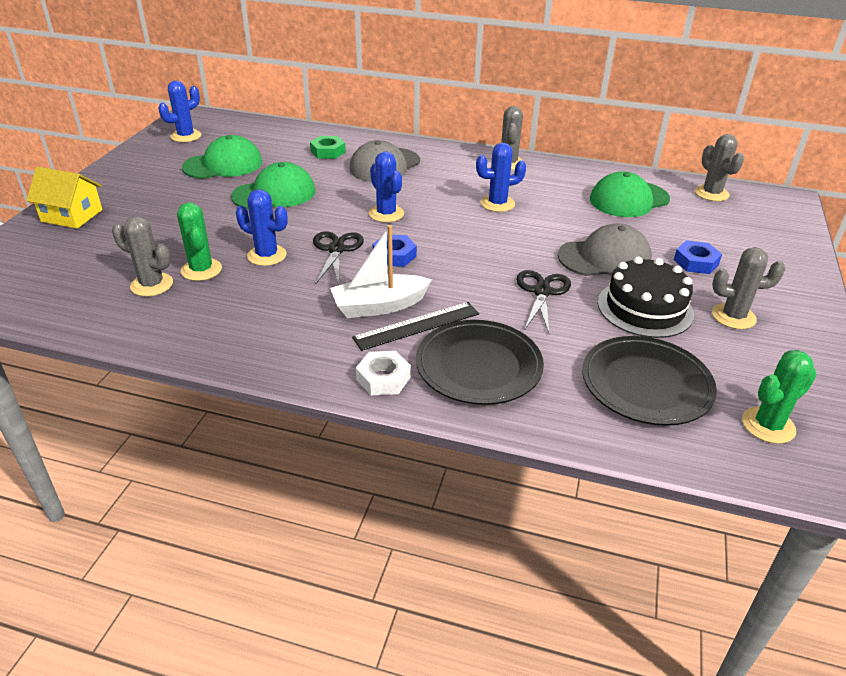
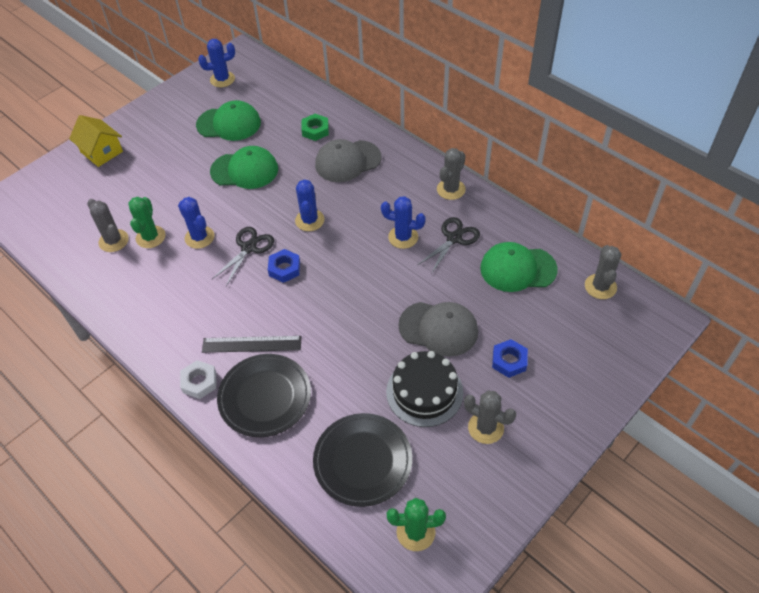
camera: 30 degrees right, 15 degrees up
white boat [330,225,432,318] -> none
black scissors [516,270,571,333] -> black scissors moved to [418,217,480,274]

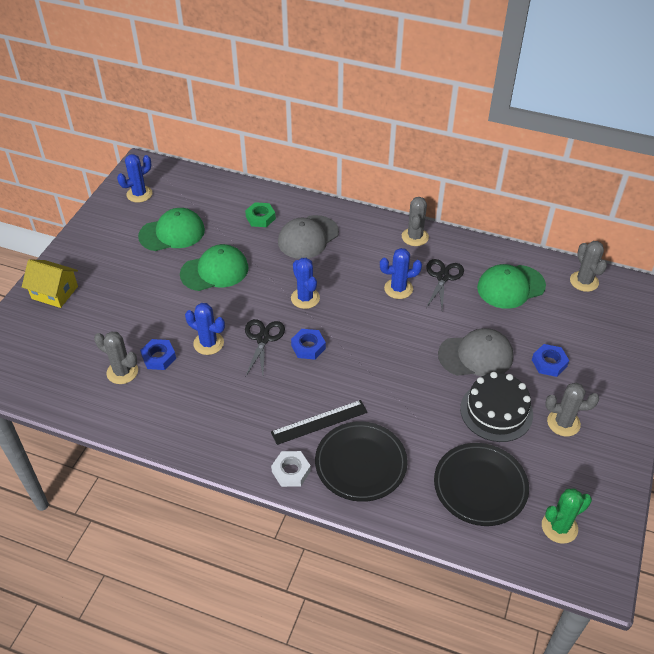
camera: 25 degrees left, 5 degrees down
green cactus [128,197,166,248] -> blue nut [140,339,176,370]

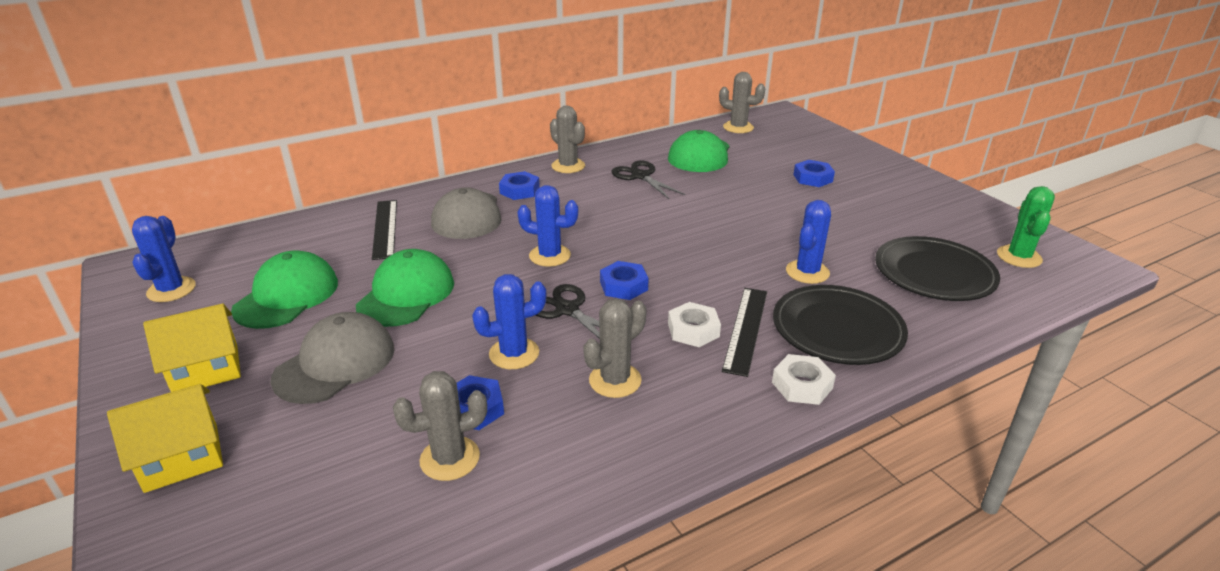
camera: 50 degrees left, 15 degrees down
green nut [245,202,276,227] -> black ruler [372,200,397,260]
blue cactus [380,248,422,299] -> blue cactus moved to [786,200,831,284]
grey cap [438,328,513,376] -> grey cap moved to [271,312,394,404]
black cake [460,372,533,442] -> none
grey cactus [545,383,599,436] -> grey cactus moved to [583,299,647,398]
none -> yellow house [143,304,241,392]
none -> blue nut [499,171,540,200]
none -> white nut [668,302,721,347]

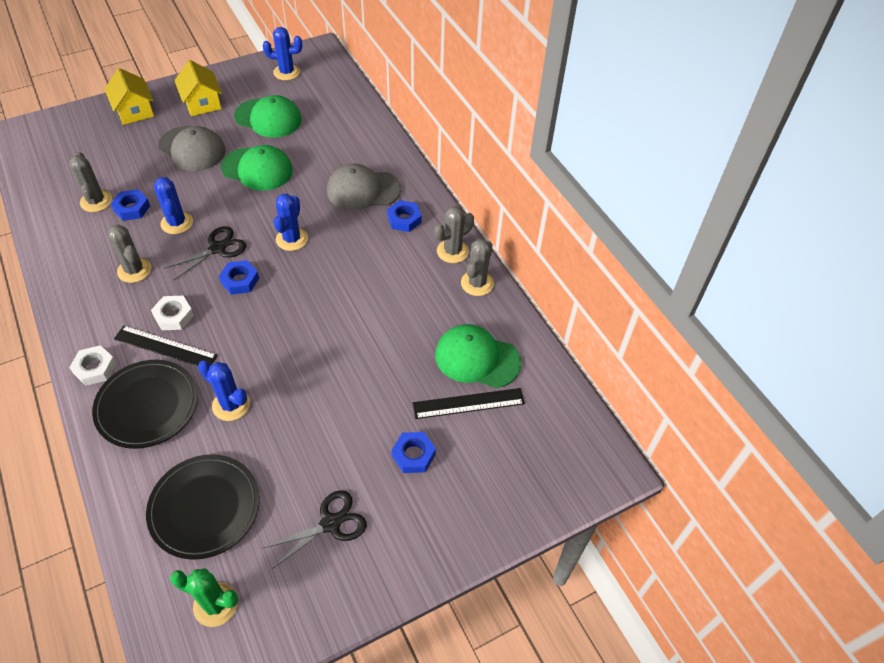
camera: 90 degrees right, 20 degrees up
black ruler [372,200,397,260] -> black ruler moved to [413,388,525,419]
black scissors [612,160,685,199] -> black scissors moved to [263,490,367,569]
grey cactus [719,72,765,133] -> grey cactus moved to [461,239,494,296]

